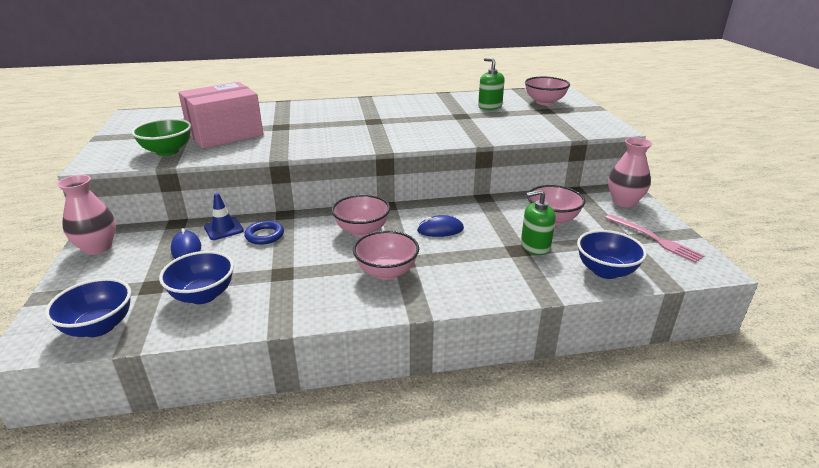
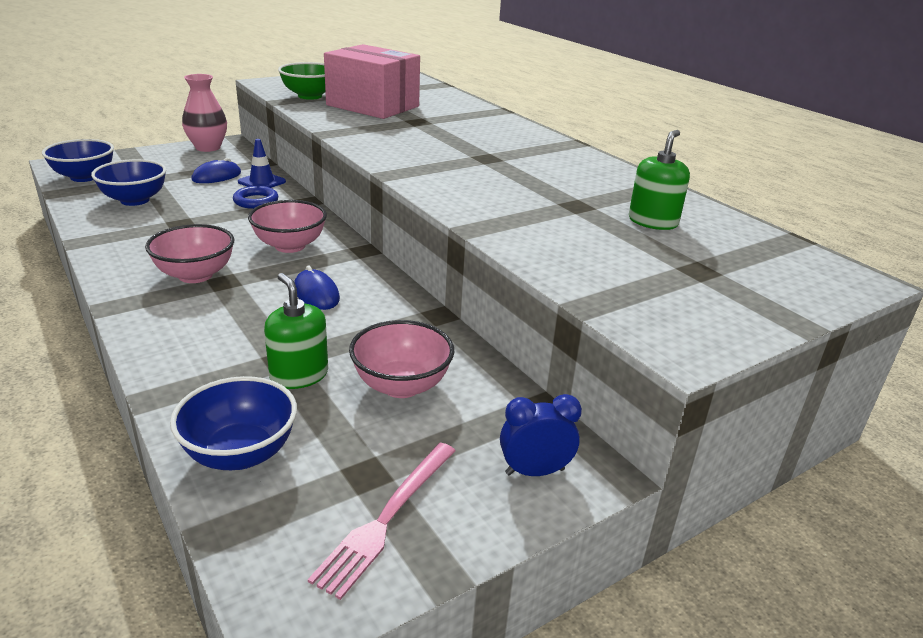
camera: 65 degrees right, 0 degrees up
pink bowl [525,77,570,105] -> none
pink vase [608,137,652,207] -> blue clock [500,394,582,476]

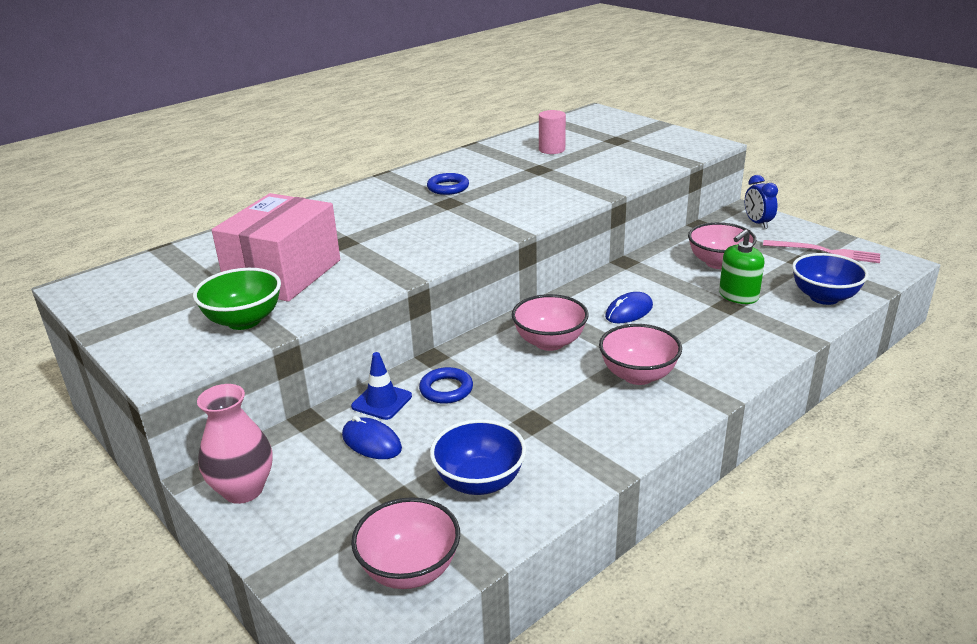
camera: 95 degrees left, 0 degrees up
blue bowl [42,139,114,182] -> pink bowl [351,497,460,589]
green soap dispenser [629,130,690,230] -> pink cylinder [539,110,566,154]
none -> blue ring [427,173,469,195]

